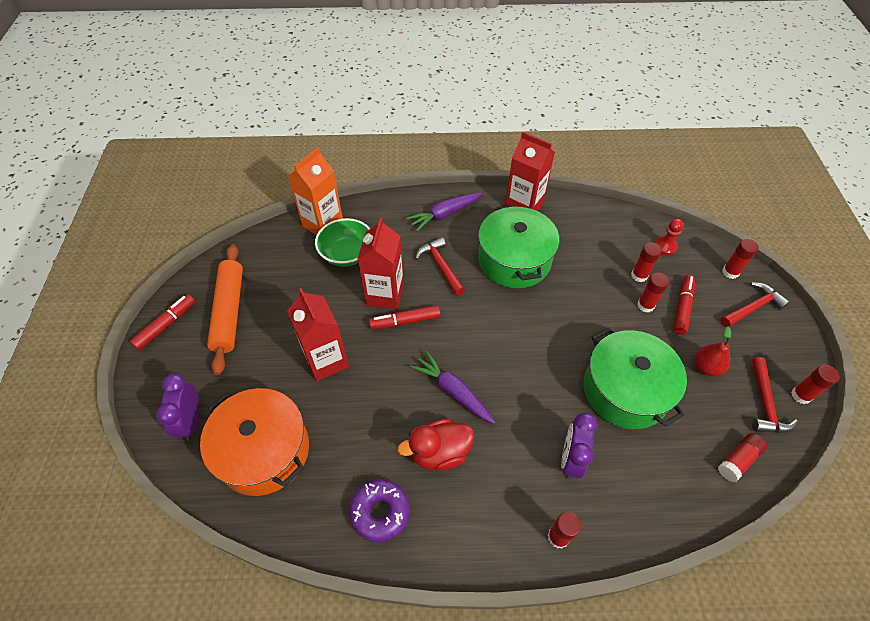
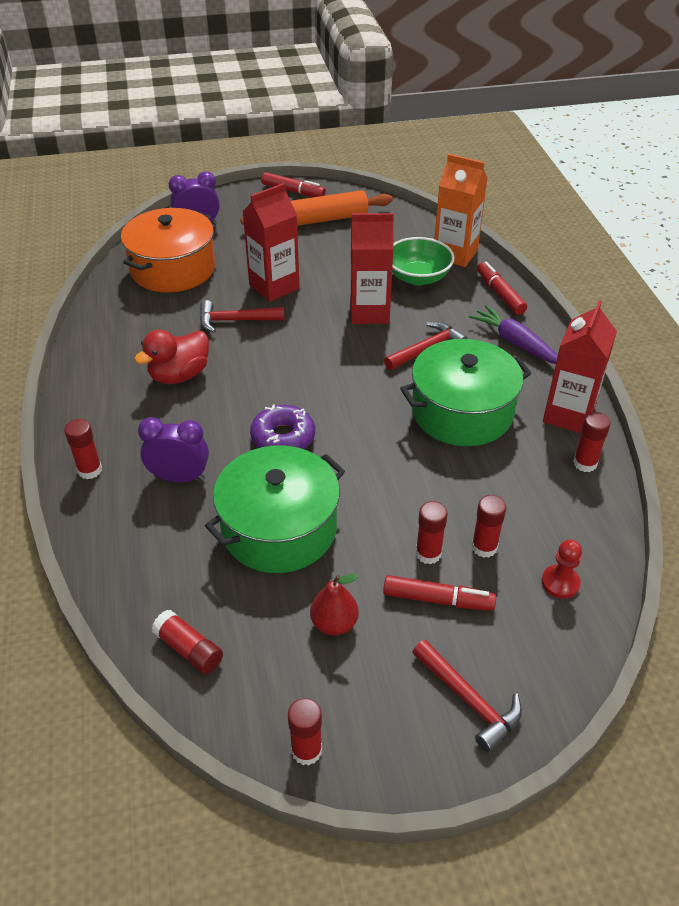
camera: 80 degrees right, 10 degrees down
purple donut [349,479,410,542] -> purple donut moved to [250,404,315,449]
red marker [369,305,440,329] -> red marker moved to [477,261,527,315]
red duck [398,419,474,471] -> red duck turned 105 degrees counterclockwise [134,329,209,384]
purple carrot [410,351,496,424] -> none
red glue stick [722,239,759,279] -> red glue stick moved to [573,412,611,472]
red hammer [752,357,798,433] -> red hammer moved to [200,300,284,333]

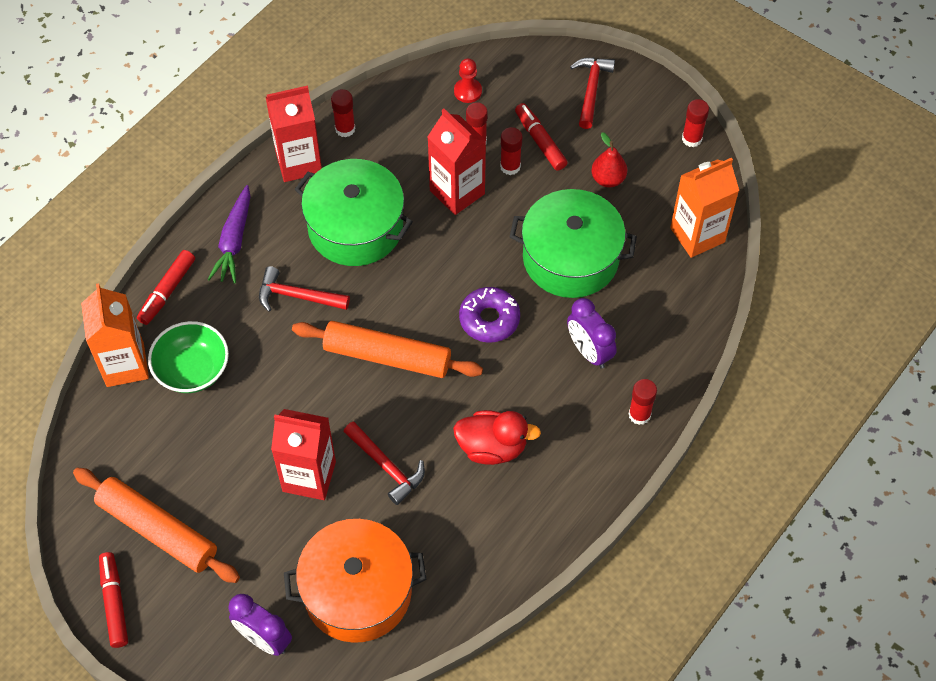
camera: 130 degrees left, 15 degrees up
red glue stick [151,610,223,674] -> orange carton [670,157,739,258]
red carton [350,213,394,324] -> red carton moved to [428,108,486,215]
none -> orange rolling pin [292,321,483,378]

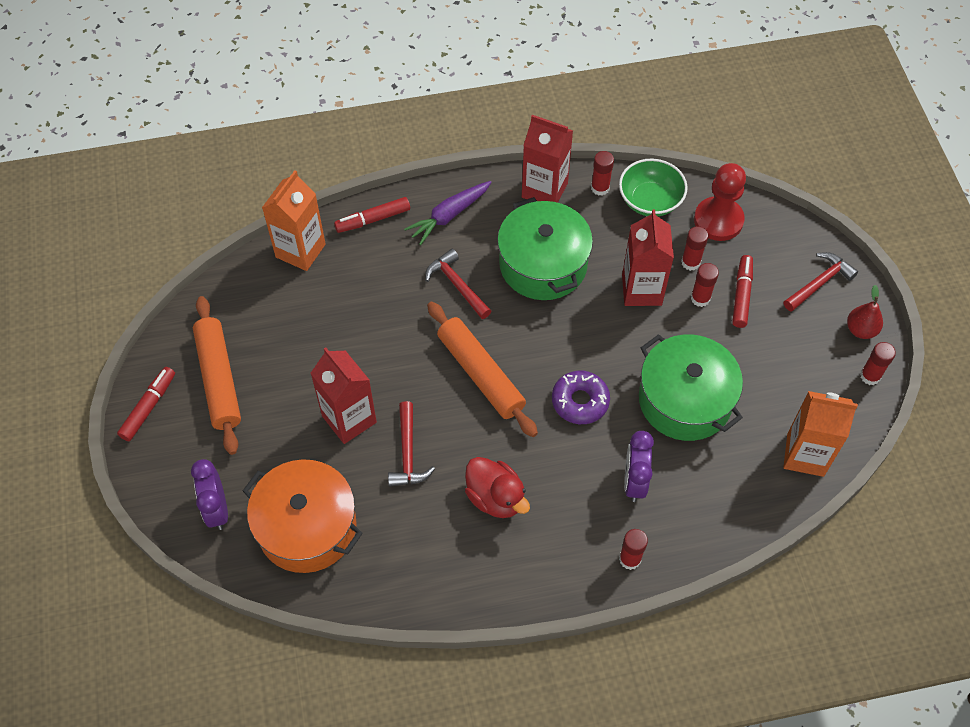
camera: 40 degrees right, 0 degrees up
green bowl [148,321,229,393] -> green bowl moved to [619,159,688,216]
red pawn [454,58,482,103] -> red pawn [694,163,746,241], size x1.84
red pear [591,132,627,187] -> red pear moved to [847,285,883,339]

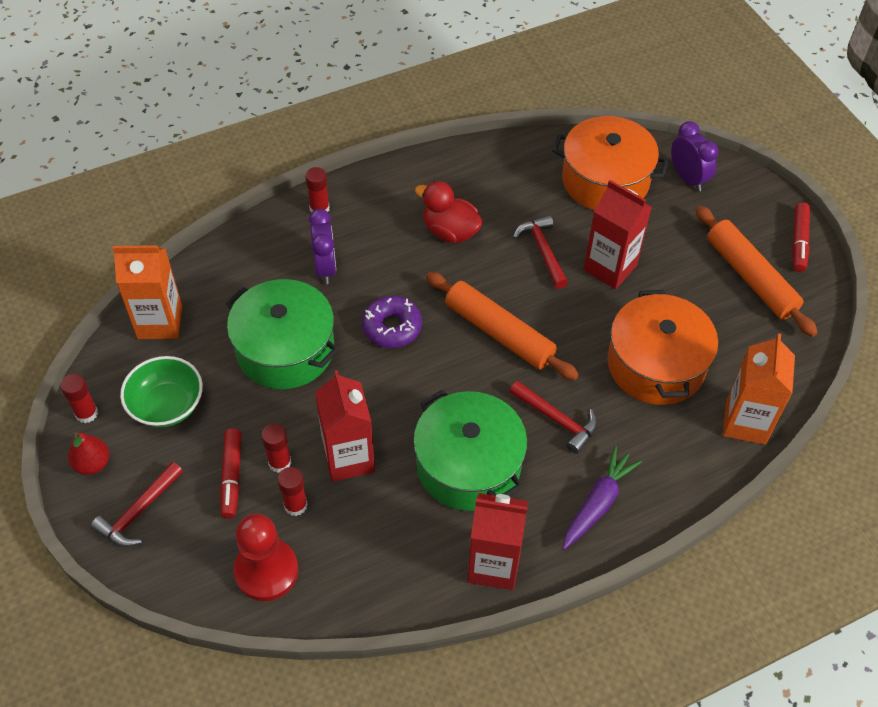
camera: 165 degrees right, 5 degrees down
red marker [334,197,410,233] -> none
red glue stick [591,151,614,196] -> none
green bowl [619,159,688,216] -> green bowl moved to [120,356,203,427]
none -> orange pot [607,290,718,405]

